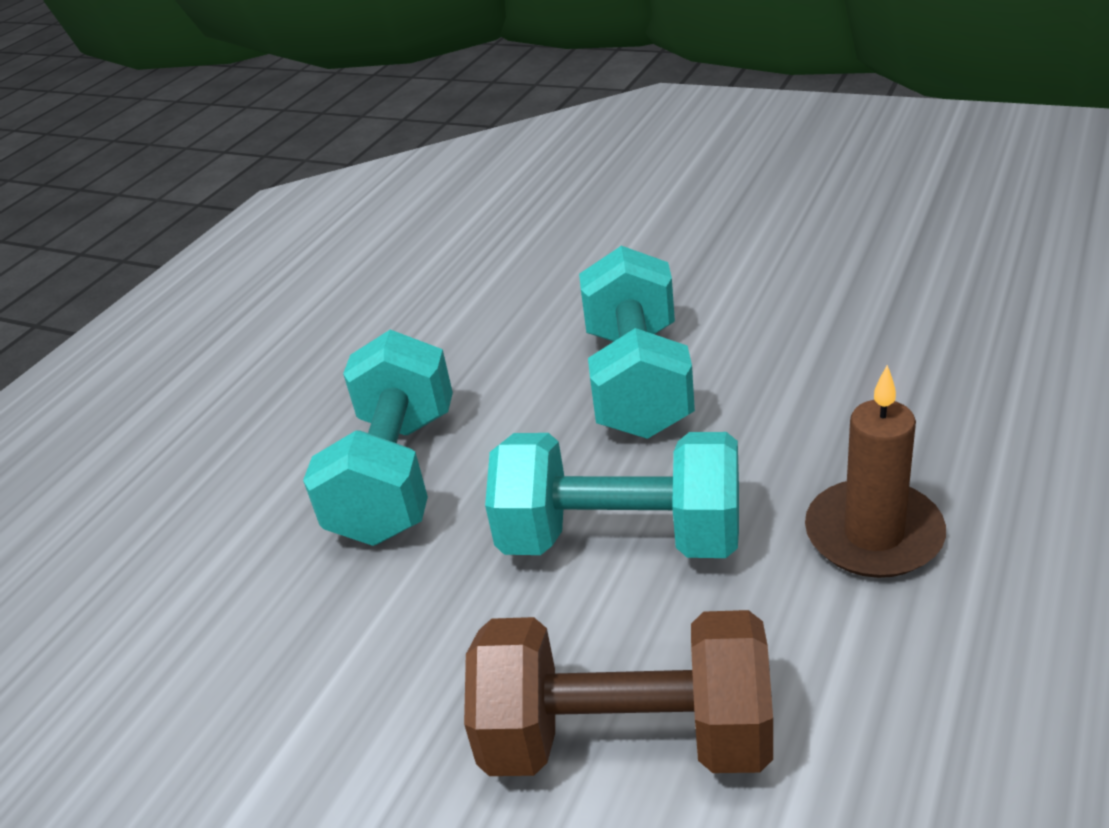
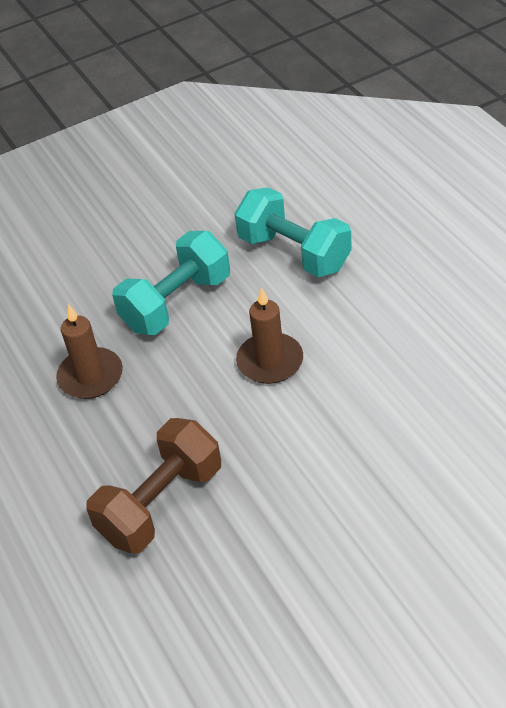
camera: 125 degrees right, 10 degrees up
brown dumbbell [464,610,773,776] -> brown dumbbell moved to [86,418,221,554]
turquoise dumbbell [579,246,695,439] -> brown candle [236,287,303,384]

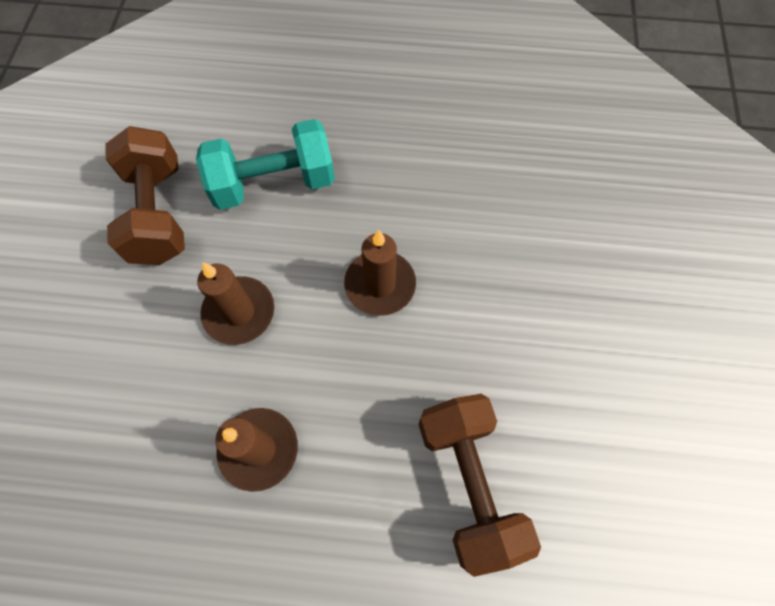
camera: 60 degrees left, 20 degrees up
turquoise dumbbell [112,231,230,335] -> brown candle [197,262,274,345]
none -> brown dumbbell [105,126,185,265]

